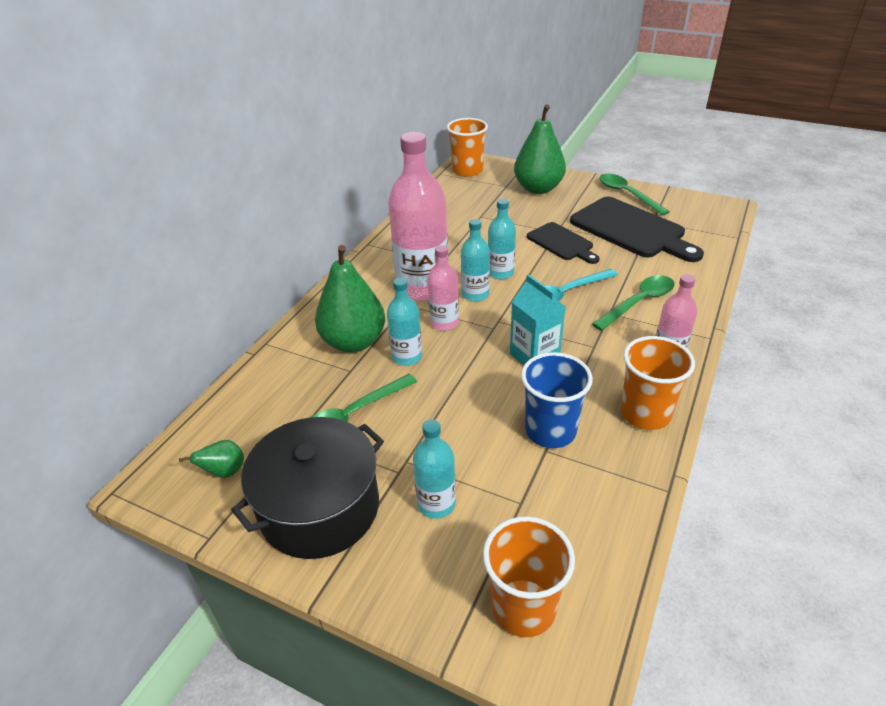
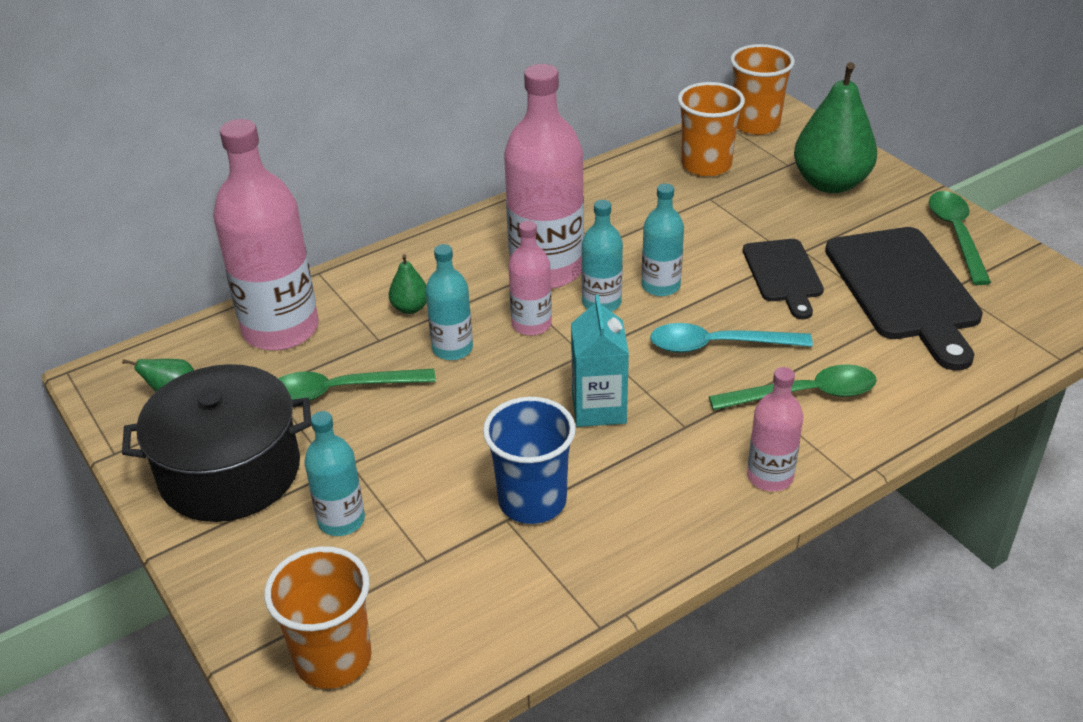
camera: 30 degrees right, 0 degrees up
green pear [315,245,385,352] -> green pear [388,254,427,314], size x0.45
orange cup [620,336,695,430] -> orange cup moved to [678,82,745,177]
none -> pink bottle [213,119,319,351]

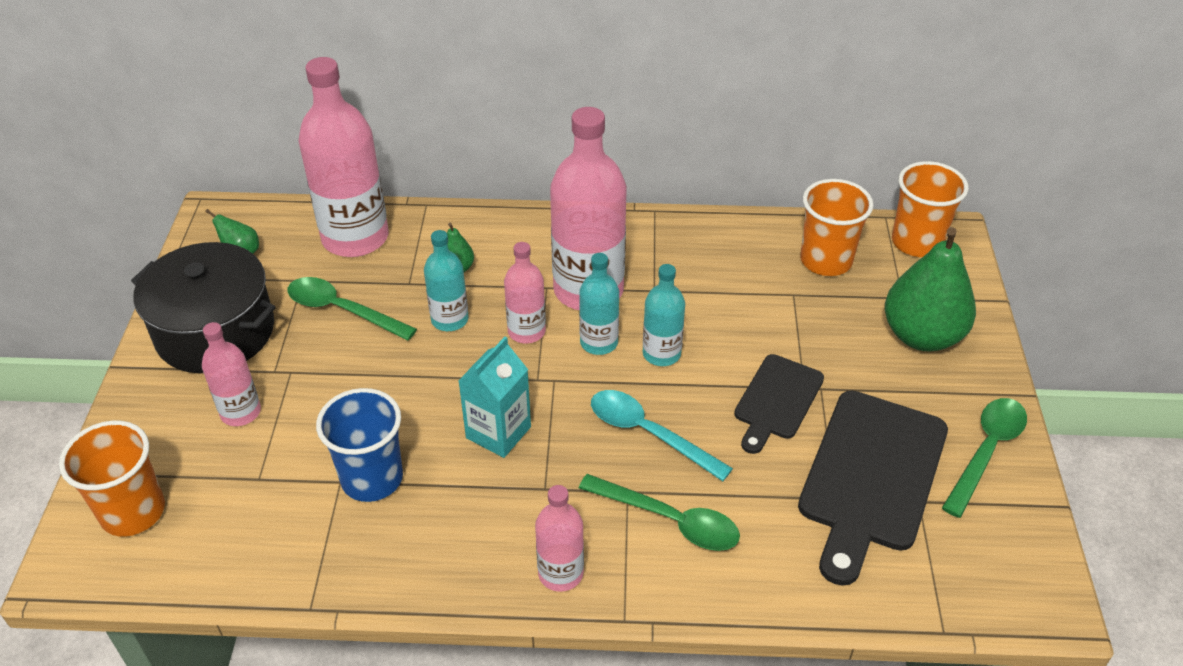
camera: 35 degrees right, 5 degrees up
turquoise bottle [304,411,365,536] -> pink bottle [202,322,261,426]

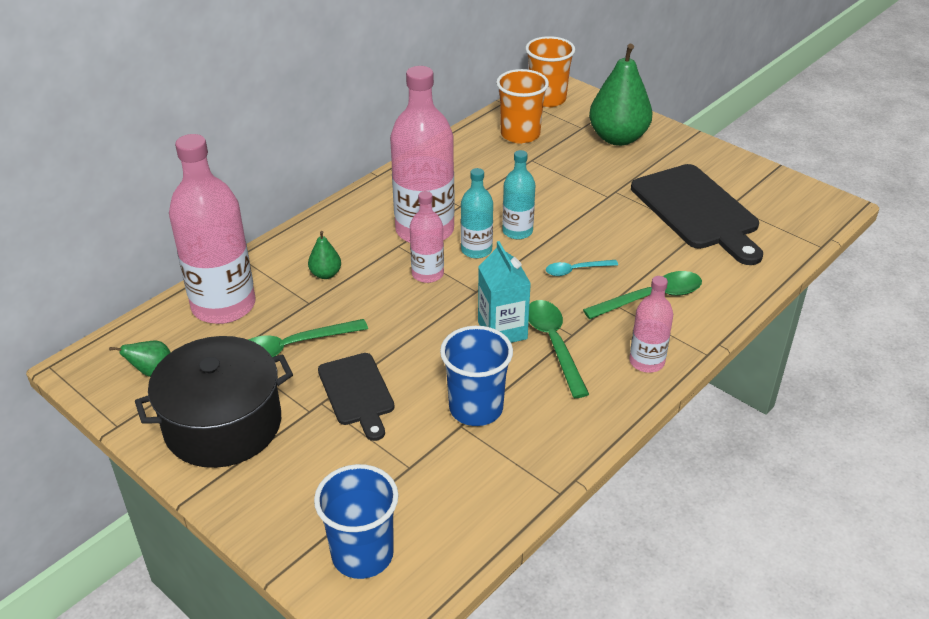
camera: 50 degrees left, 5 degrees down
orange cup [59,420,165,537] -> blue cup [314,464,399,579]
pink bottle [202,322,261,426] -> none
turquoise bottle [424,230,469,331] -> none
turquoise spoon [591,390,733,481] -> turquoise spoon [546,260,618,276], size x0.60
black cutting board [734,354,824,454] -> black cutting board moved to [318,353,395,441]
green spoon [942,398,1027,518] -> green spoon moved to [529,300,589,398]

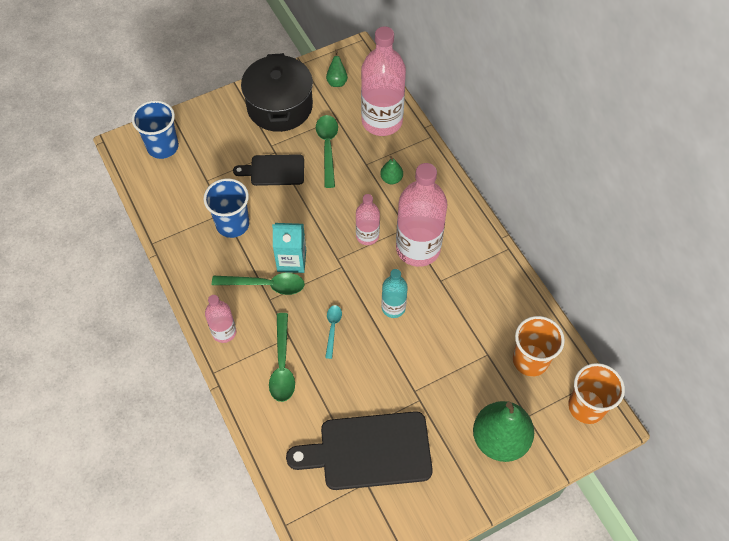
camera: 110 degrees right, 20 degrees up
turquoise bottle [461,168,493,259] -> none

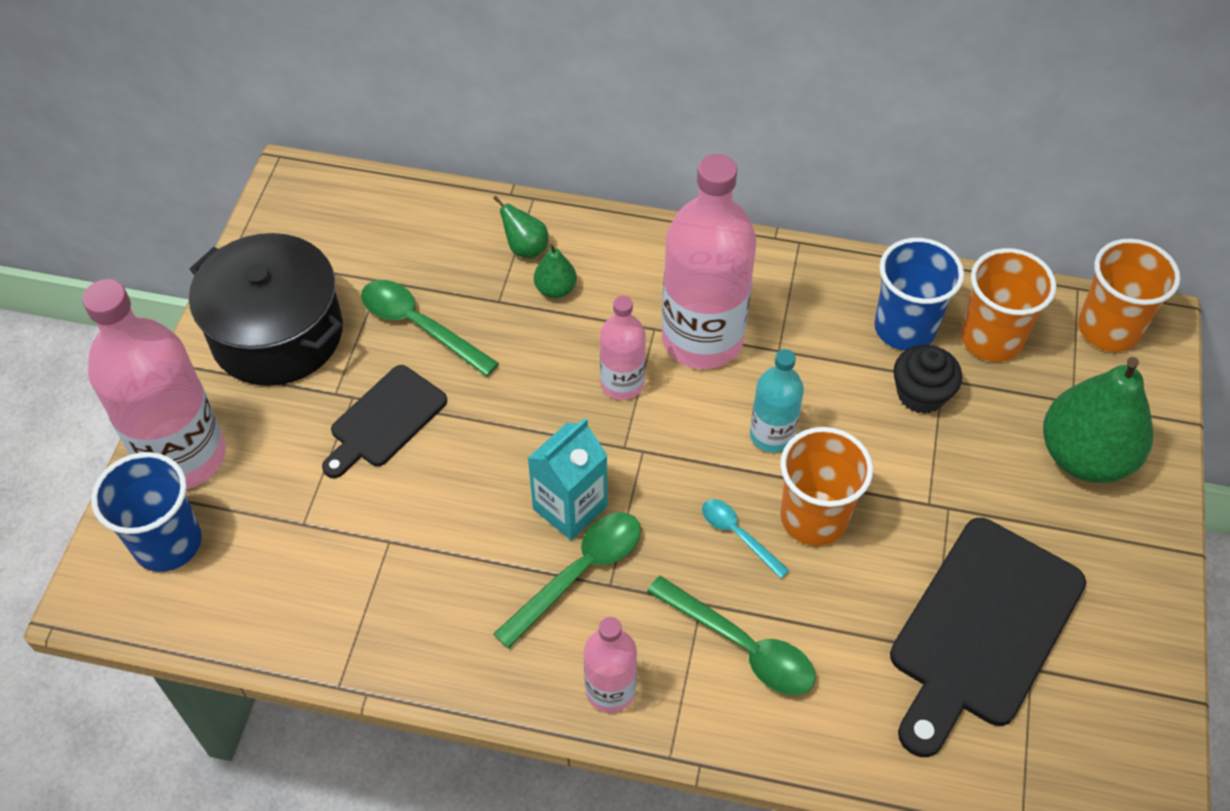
camera: 50 degrees left, 5 degrees down
blue cup [204,178,249,238] -> blue cup moved to [874,238,964,351]
green pear [326,49,348,87] -> green pear moved to [493,196,548,258]
pink bottle [361,26,406,136] -> pink bottle moved to [82,279,226,490]
none -> orange cup [780,427,873,546]
none -> black cupcake [893,345,962,414]

